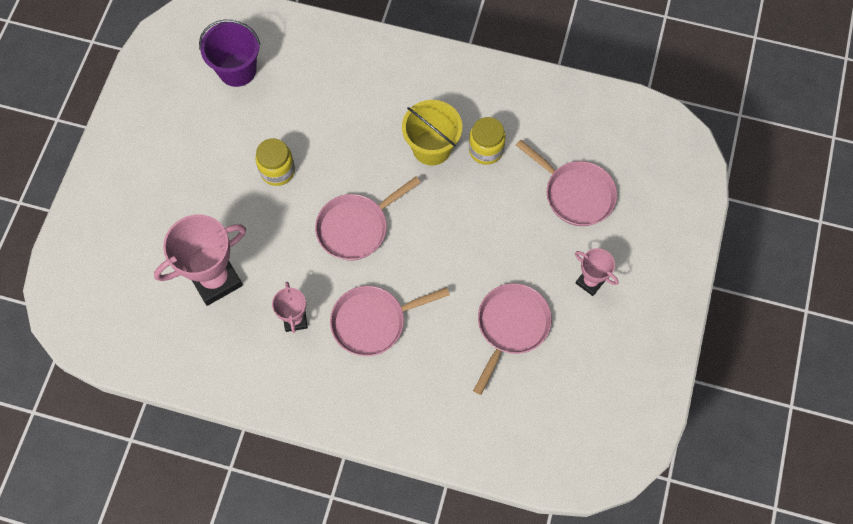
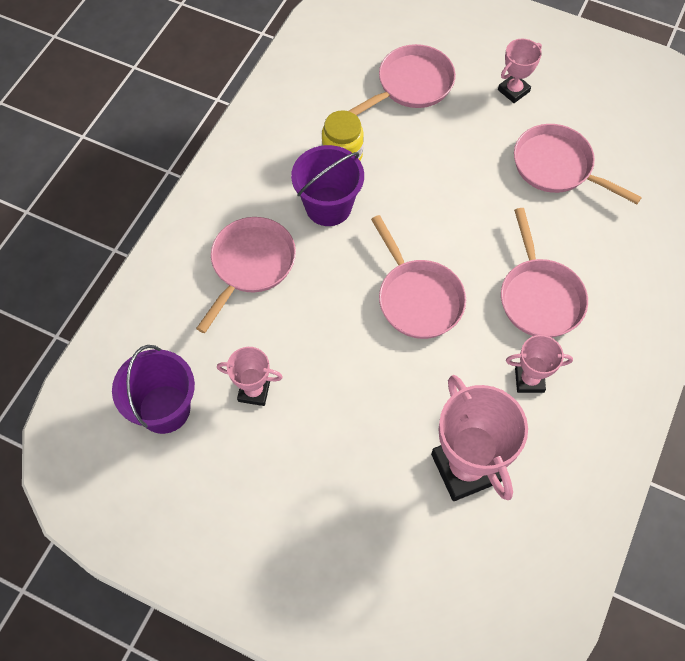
camera: 80 degrees left, 5 degrees down
yellow jar [255,138,295,186] -> none
yellow bucket [402,100,462,166] -> purple bucket [291,145,364,226]
none -> pink pan [196,217,296,333]
none -> pink trophy [217,347,283,406]

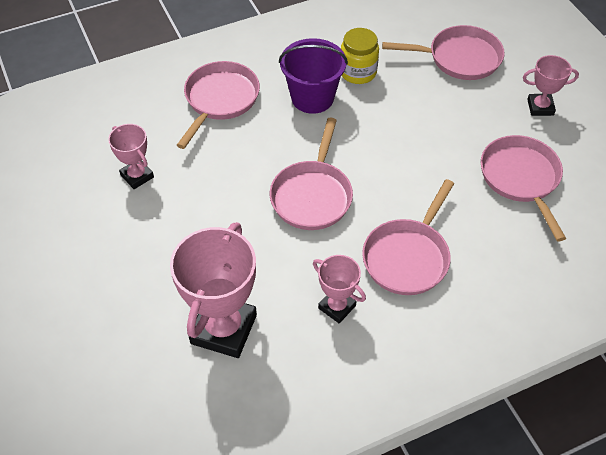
camera: 40 degrees right, 10 degrees down
purple bucket [112,345,195,434] -> none
pink pan [196,217,296,333] -> pink pan turned 45 degrees counterclockwise [177,61,260,149]

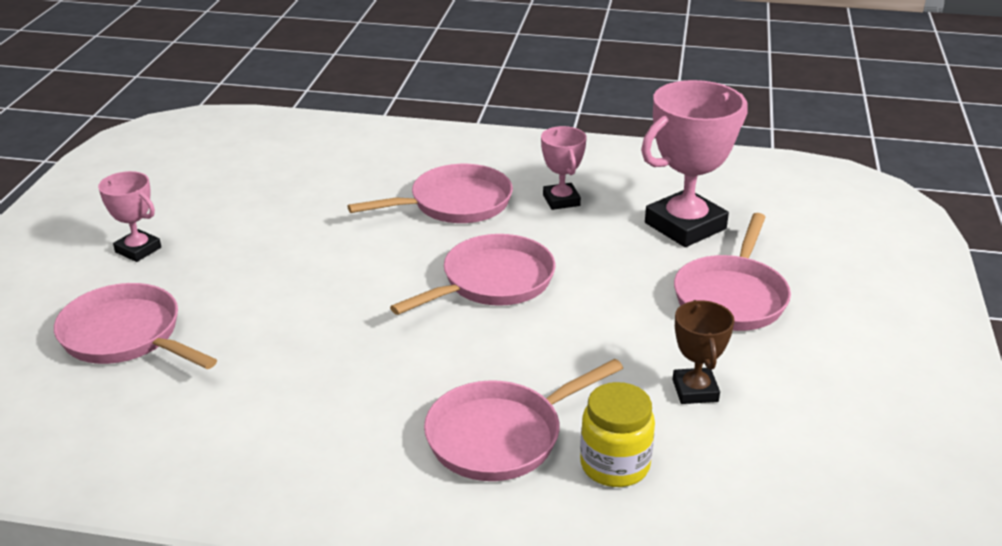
camera: 145 degrees left, 20 degrees down
pink trophy [108,124,154,189] -> brown trophy [673,300,734,404]
purple bucket [279,38,348,114] -> none
yellow jar [341,28,379,84] -> yellow jar moved to [580,382,655,487]
pink pan [481,135,566,241] -> pink pan moved to [674,213,791,331]

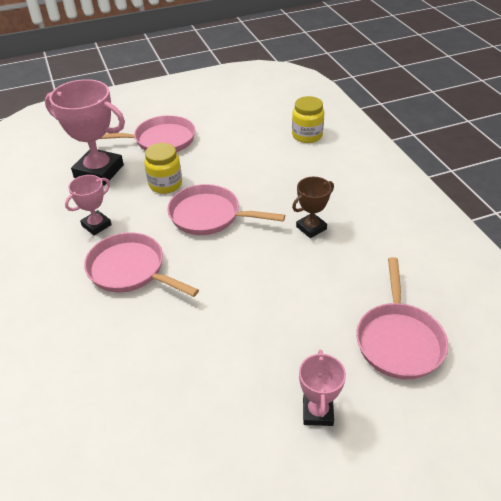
camera: 120 degrees left, 10 degrees up
pink pan [424,359,623,481] -> none
brown trophy [673,300,734,404] -> brown trophy moved to [292,177,334,238]
none -> yellow jar [144,143,182,194]

